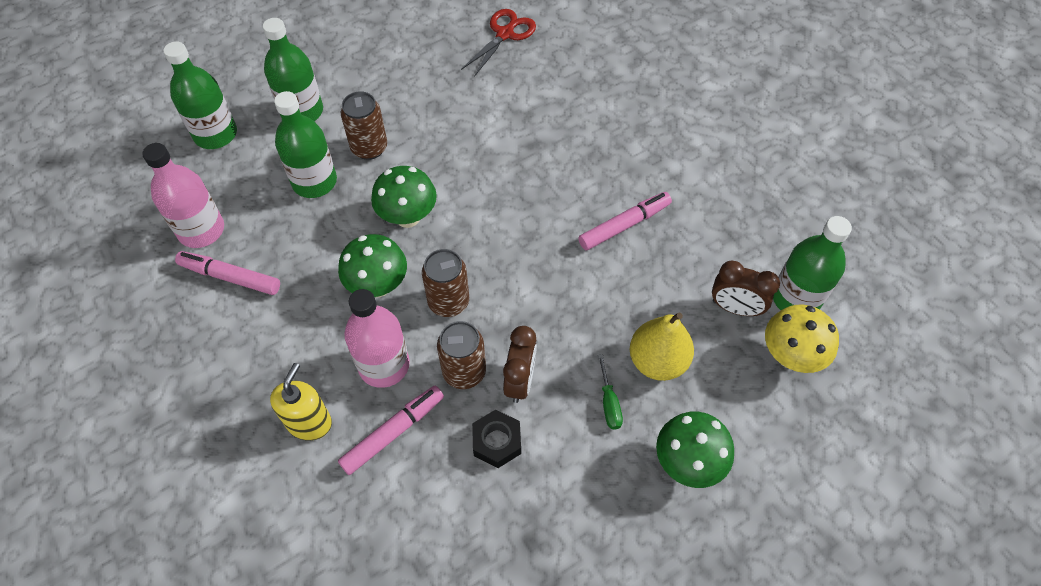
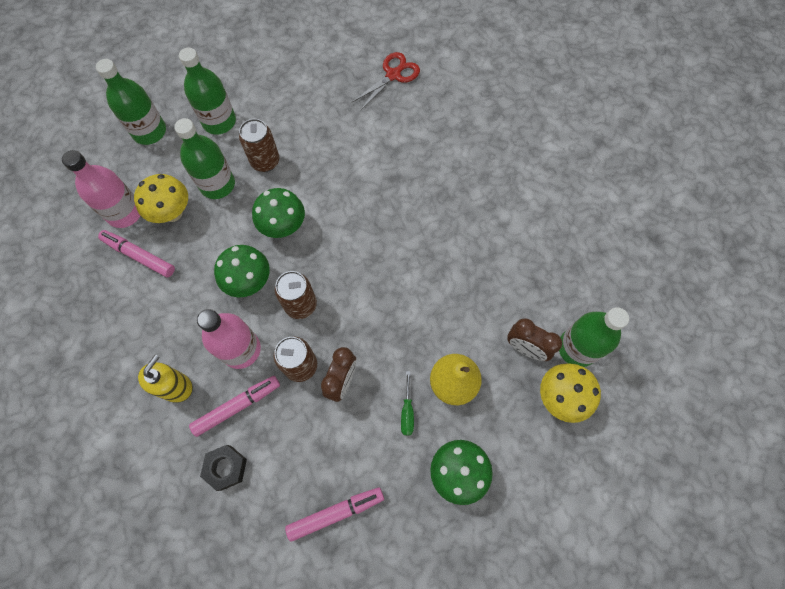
camera: 10 degrees right, 10 degrees up
black nut [472,410,521,468] -> black nut moved to [200,445,247,491]
pink marker [578,192,672,250] -> pink marker moved to [285,487,384,542]
none -> yellow mushroom [134,174,188,223]

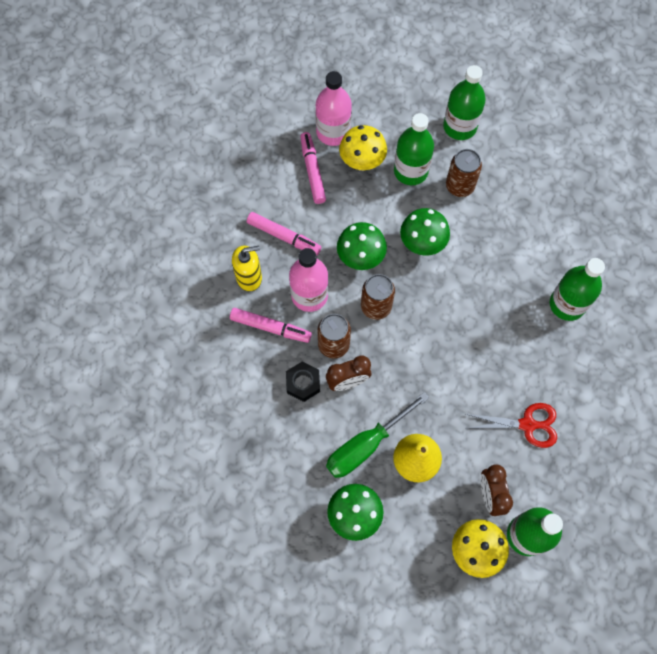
camera: 50 degrees right, 0 degrees up
green bottle [96,59,166,145] -> green bottle moved to [550,258,605,321]
black nut [200,445,247,491] -> black nut moved to [286,362,320,402]
pink marker [285,487,384,542] -> pink marker moved to [247,212,321,255]
red scissors [351,52,420,111] -> red scissors moved to [464,403,557,448]
green screwdriver [401,371,414,435] -> green screwdriver [326,392,429,478], size x2.11

